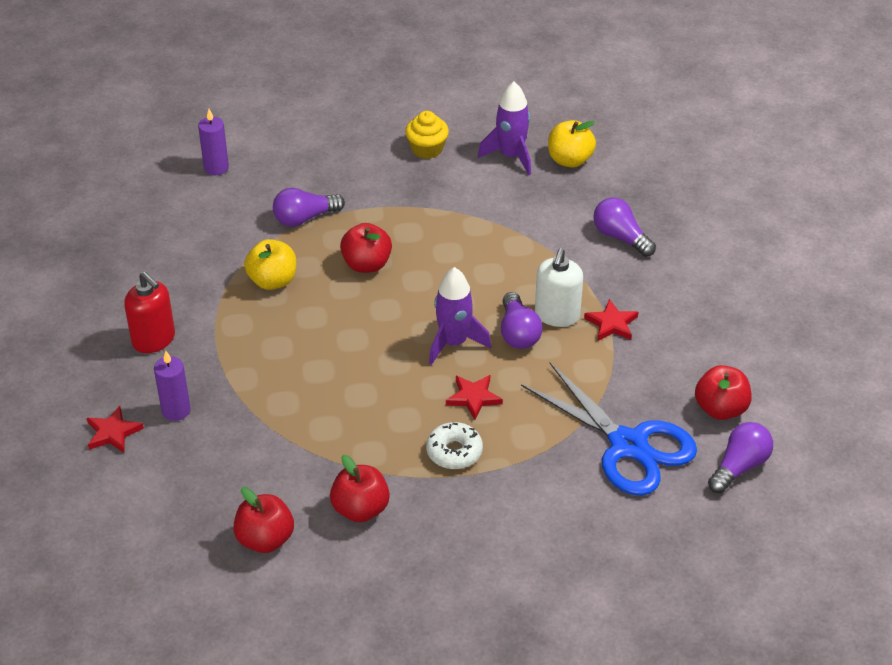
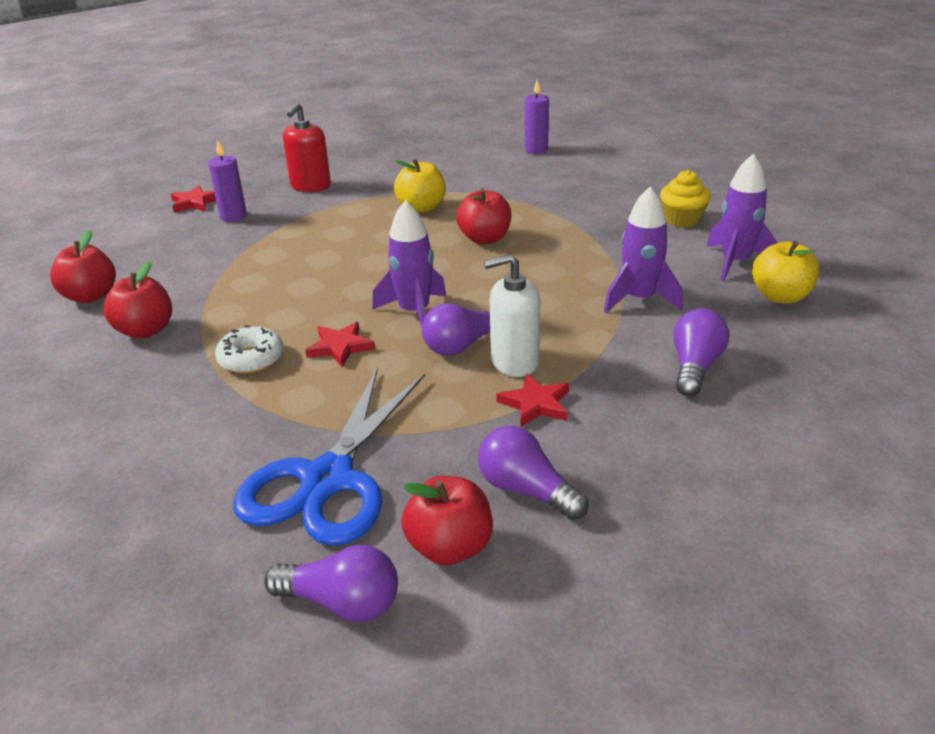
camera: 65 degrees right, 10 degrees down
purple light bulb [273,188,345,227] -> purple light bulb moved to [478,426,589,520]
none -> purple rocket [604,186,683,313]

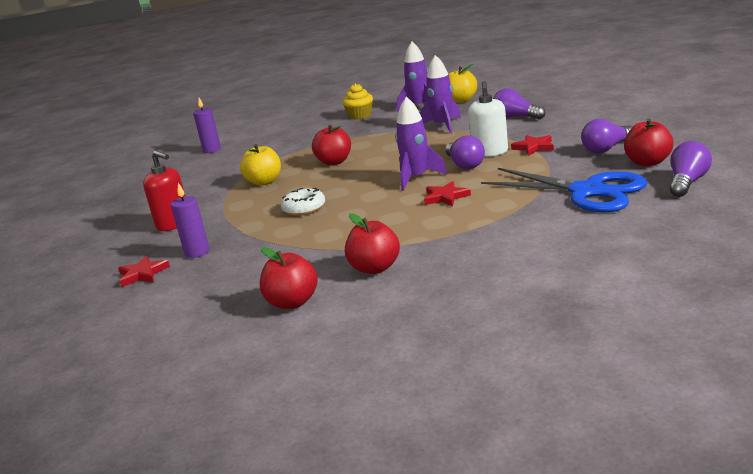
camera: 70 degrees left, 10 degrees down
white donut [215,325,284,374] -> white donut moved to [281,188,325,216]

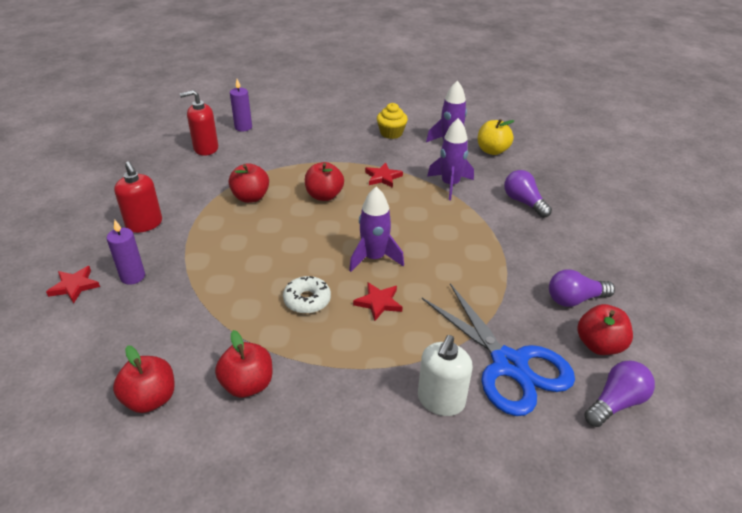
camera: 15 degrees right, 15 degrees up
yellow apple [240,144,281,186] -> red apple [228,163,269,203]
white donut [281,188,325,216] -> white donut moved to [283,276,331,314]
purple light bulb [445,135,485,169] -> none
white soap dispenser [468,81,508,157] -> white soap dispenser moved to [418,335,473,416]
red star [511,135,554,156] -> red star moved to [365,163,403,188]
none -> red soap dispenser [180,90,218,156]

